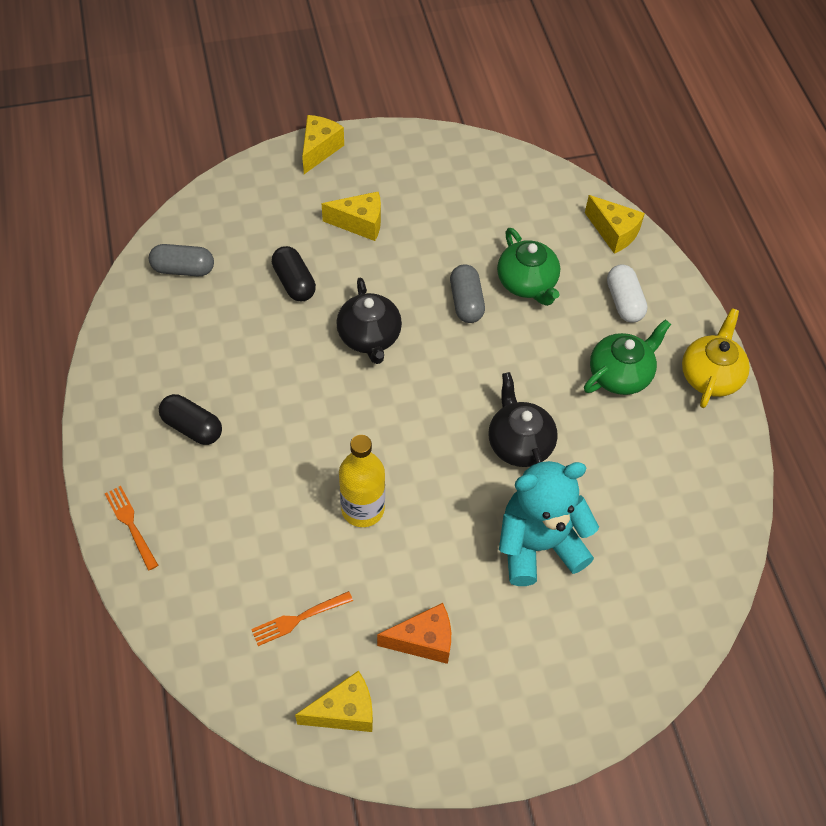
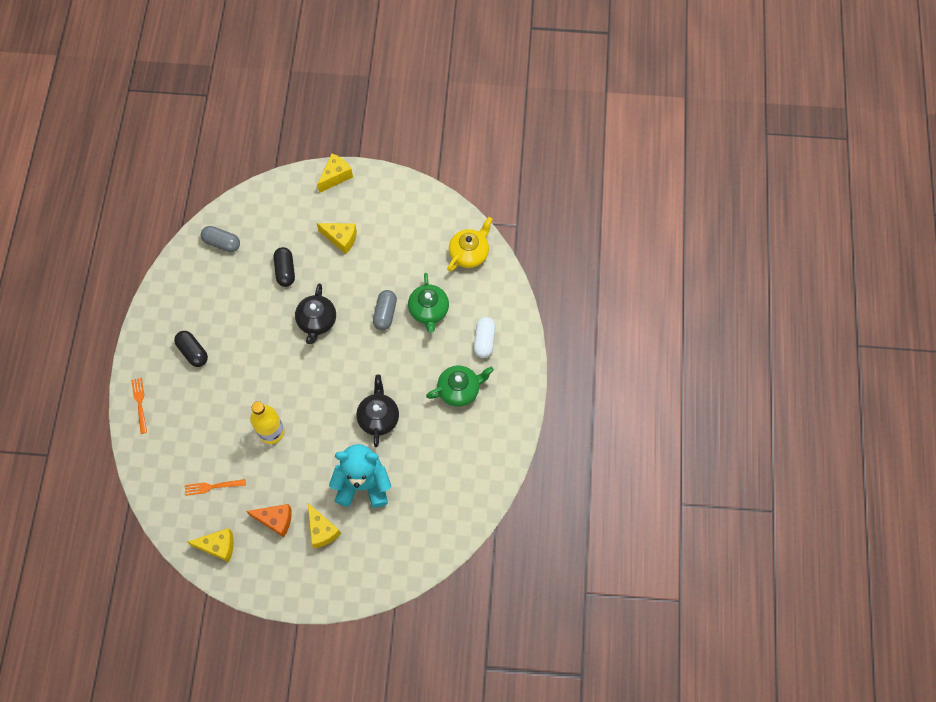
camera: 20 degrees right, 10 degrees up
yellow cheese [585,195,645,254] -> yellow cheese moved to [308,503,341,548]
yellow teapot [682,308,750,408] -> yellow teapot moved to [447,217,493,272]

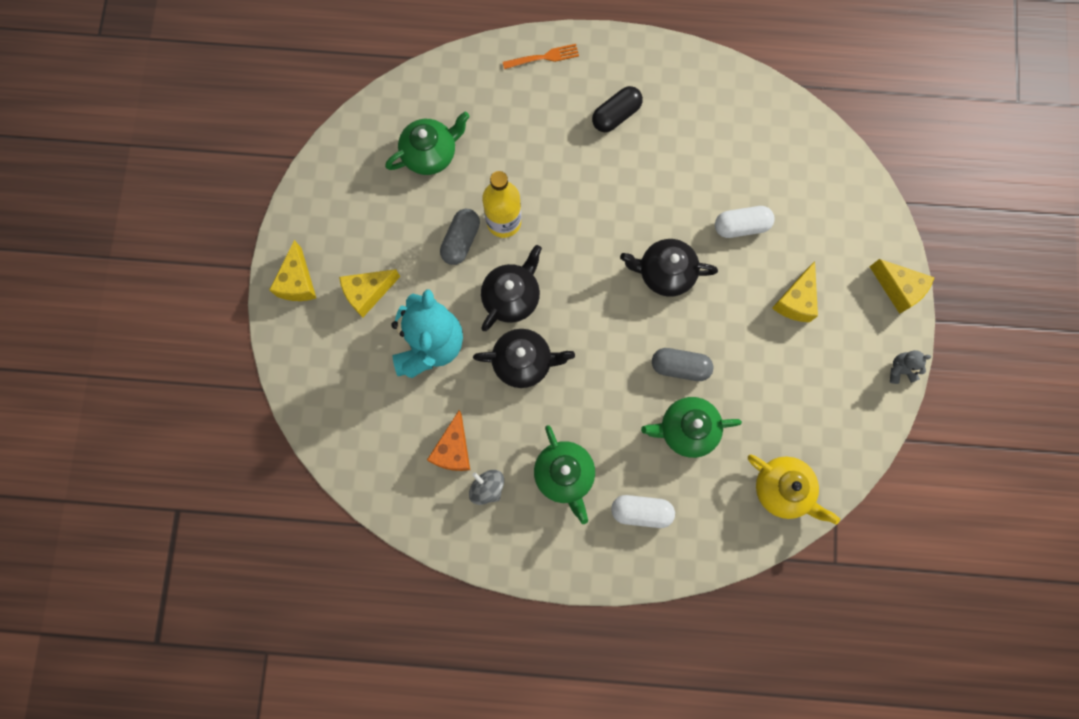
camera: 90 degrees right, 10 degrees up
orange fork [185,479,246,496] -> green teapot [385,112,470,175]
yellow cheese [187,528,234,562] -> yellow cheese moved to [269,240,316,301]
grey capsule [201,226,240,252] -> grey capsule moved to [440,209,480,265]
orange cheese [246,504,292,537] -> orange cheese moved to [427,411,470,471]
black capsule [274,247,295,287] -> white capsule [715,206,775,238]
none -> grey spinning top [469,470,504,505]
none -> black teapot [481,245,542,331]
none -> grey teddy bear [890,350,931,384]

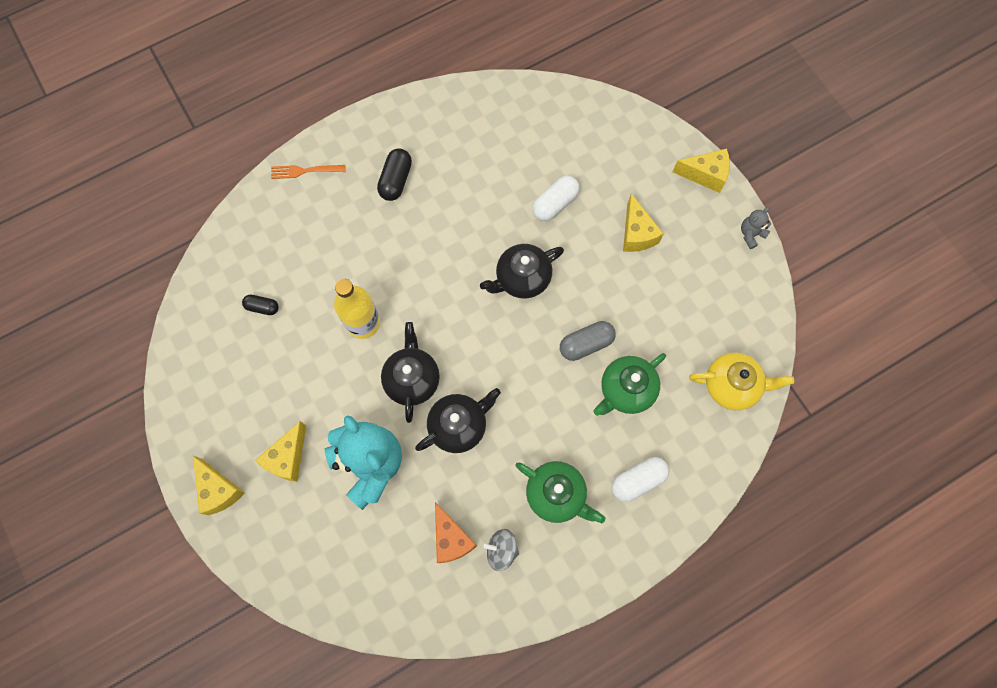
camera: 35 degrees left, 5 degrees down
green teapot [385,112,470,175] -> black capsule [242,295,279,315]
grey capsule [440,209,480,265] -> none
orange fork [503,44,579,69] -> orange fork turned 135 degrees counterclockwise [271,165,345,179]

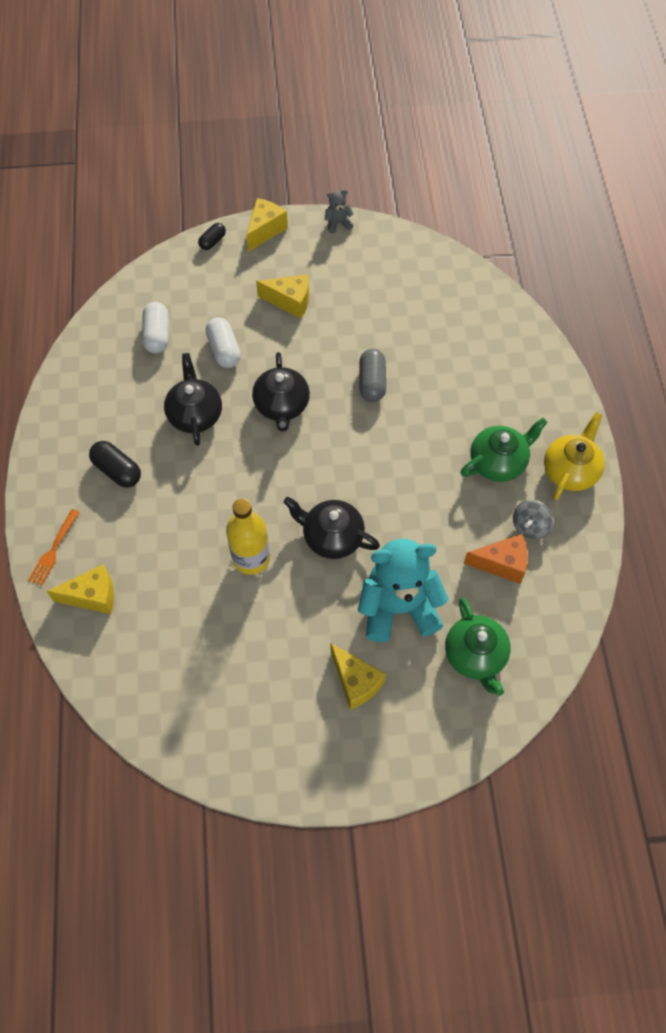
camera: 65 degrees left, 10 degrees down
yellow cheese [193,456,245,515] -> yellow cheese moved to [46,564,114,614]
black capsule [242,295,279,315] -> black capsule moved to [198,223,226,250]
black teapot [415,388,501,453] -> black teapot moved to [164,353,222,446]
green teapot [593,353,666,416] -> green teapot moved to [445,598,511,696]
white capsule [612,457,669,502] -> white capsule moved to [142,302,169,354]
yellow teapot [689,353,794,410] -> yellow teapot moved to [544,412,605,500]
grey teddy bear [741,208,771,249] -> grey teddy bear turned 90 degrees clockwise [325,190,354,233]

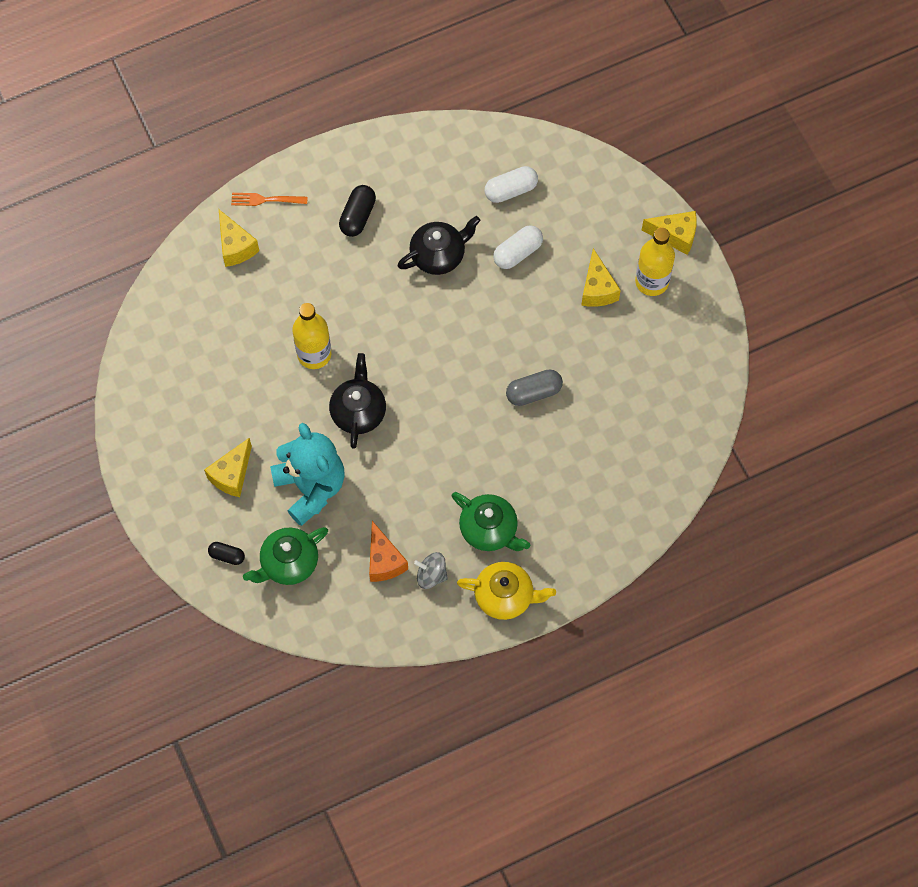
camera: 70 degrees right, 5 degrees up
black capsule [198,223,226,250] -> black capsule moved to [208,542,245,565]
black teapot [252,352,310,431] -> none
grey teddy bear [325,190,354,233] -> none
none -> yellow bottle [635,228,675,296]

